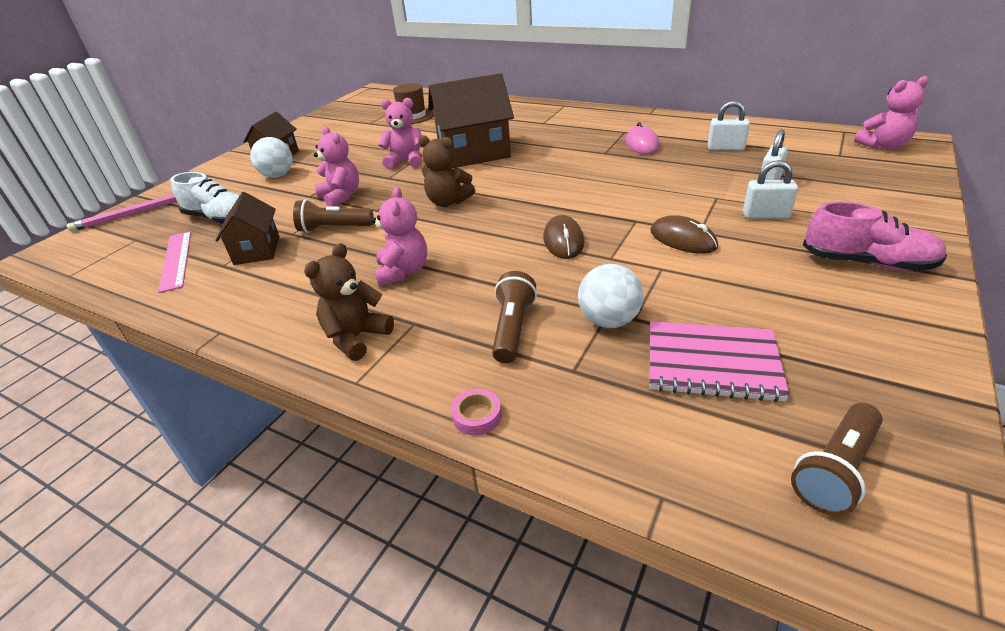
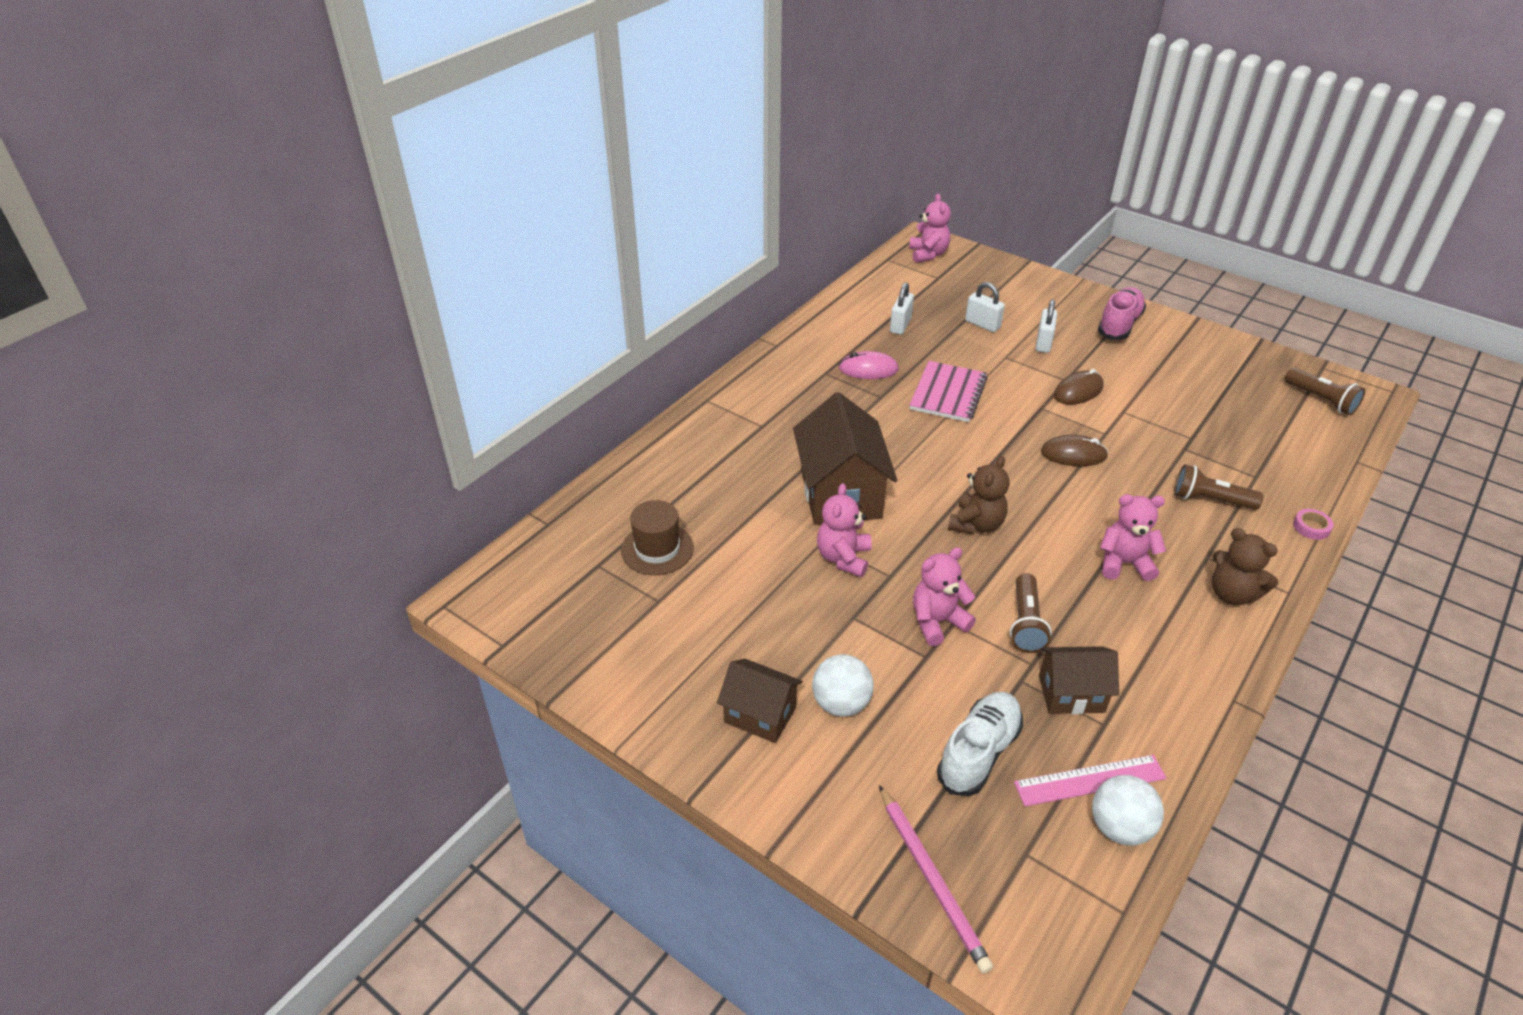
camera: 85 degrees left, 5 degrees up
white ball [578,264,644,328] -> white ball moved to [1092,775,1164,845]
pink notebook [650,321,790,402] -> pink notebook moved to [909,361,988,422]

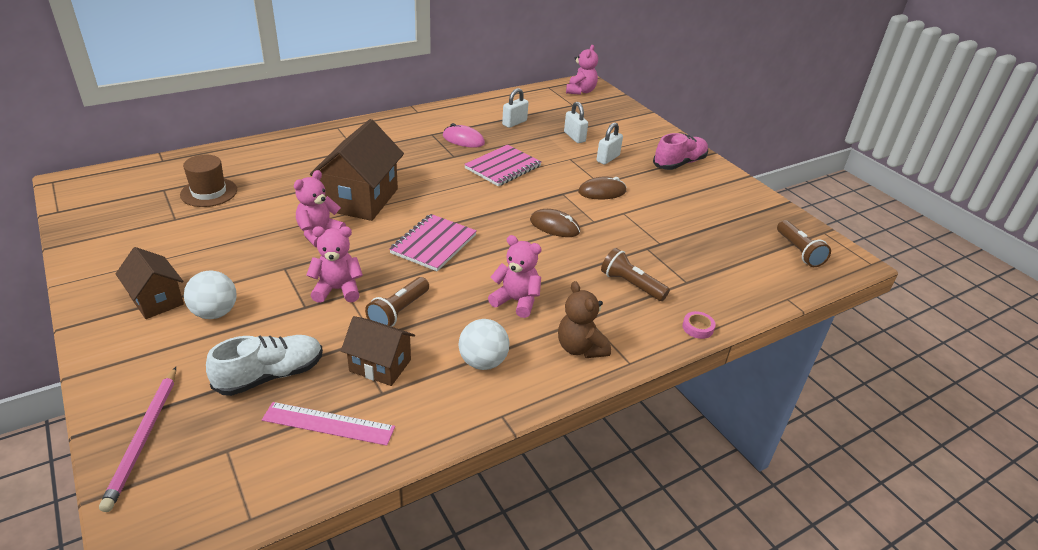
camera: 20 degrees right, 5 degrees down
brown teddy bear [948,456,1009,535] -> pink notebook [389,214,477,271]
white ball [1092,775,1164,845] -> white ball moved to [459,319,510,370]

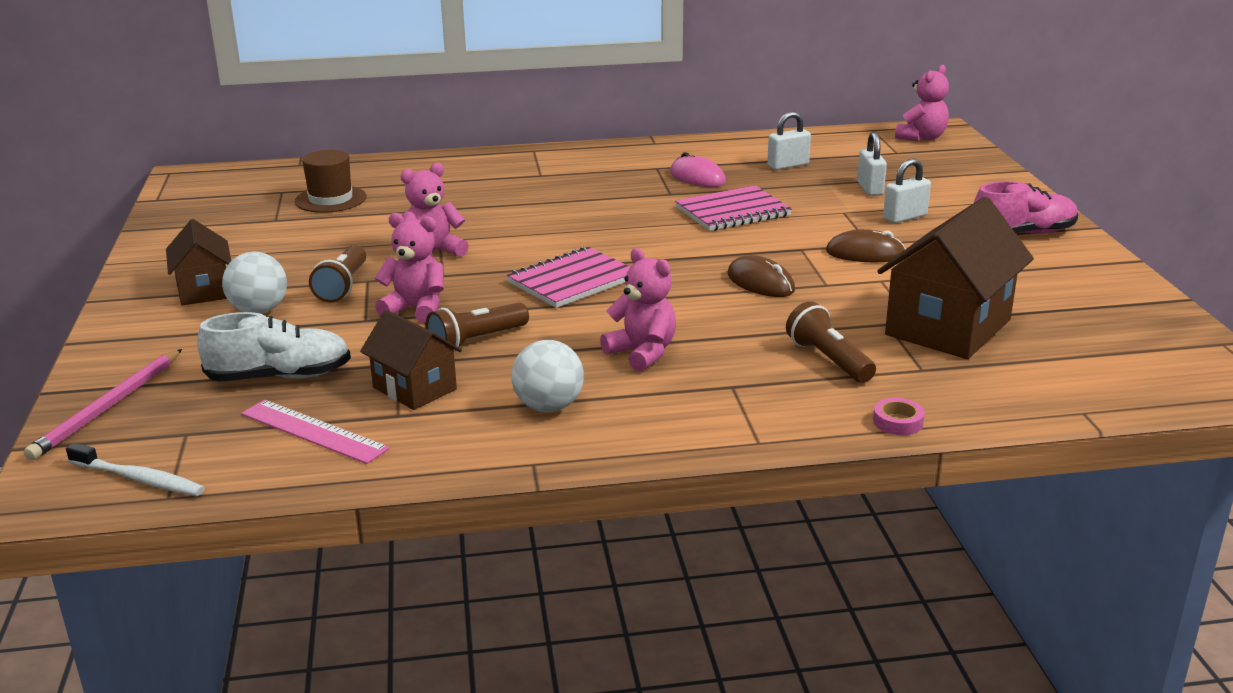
camera: 25 degrees right, 10 degrees down
brown house [310,119,404,221] -> brown house moved to [877,197,1034,359]
brown teddy bear [558,281,611,358] -> none
brown flashlight [777,220,831,267] -> brown flashlight moved to [309,245,366,303]
none -> white toothbrush [66,443,205,496]

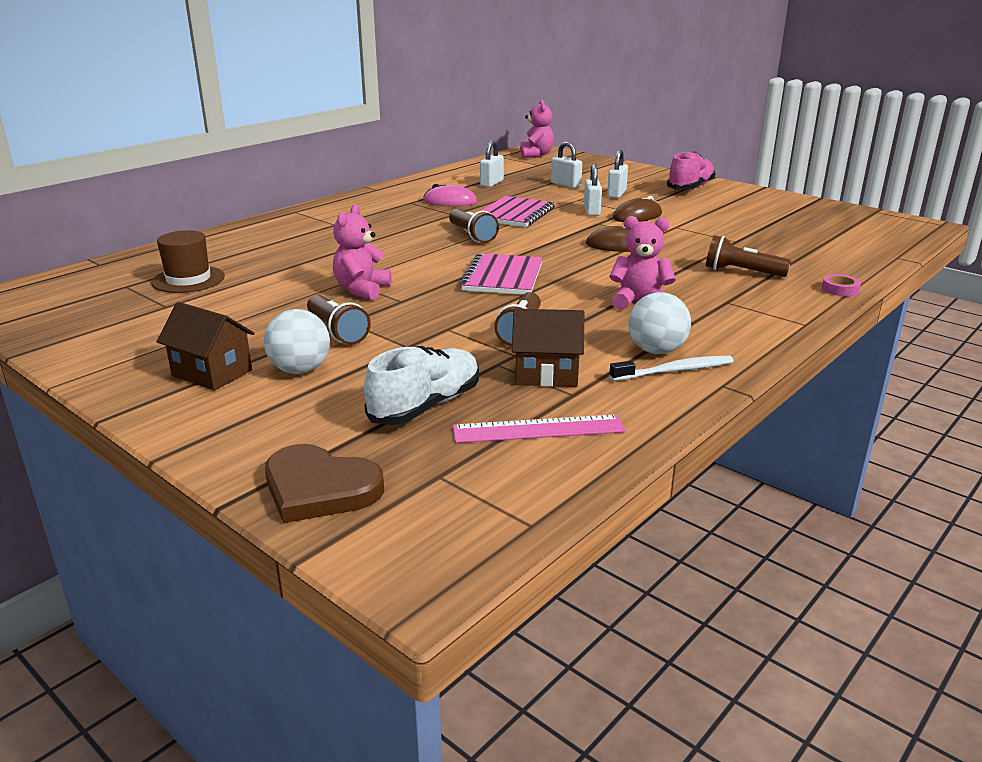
camera: 40 degrees left, 0 degrees up
pink pencil [24,349,182,460] -> brown heart [265,444,384,523]
white toothbrush [66,443,205,496] -> white toothbrush moved to [609,356,734,381]
pink teddy bear [375,213,444,323] -> none
brown house [877,197,1034,359] -> none
none -> brown flashlight [449,209,499,243]
none -> white padlock [584,164,602,216]

